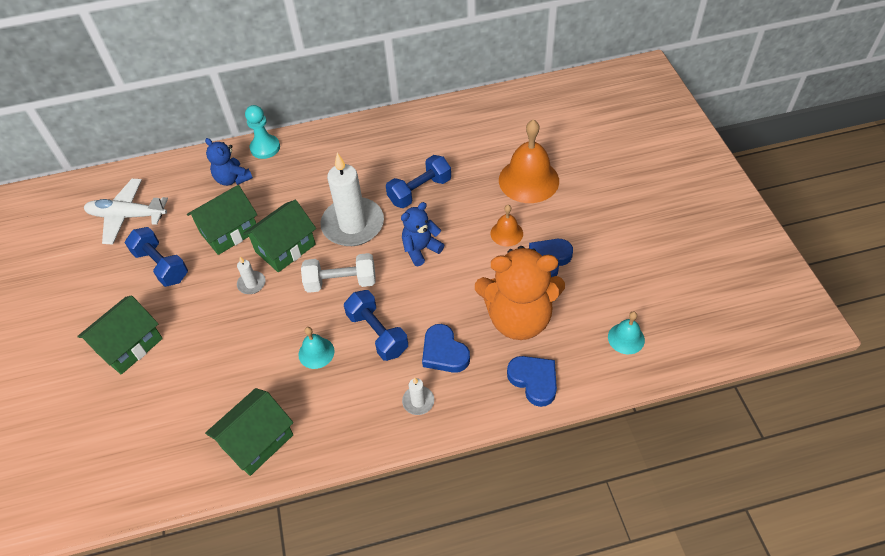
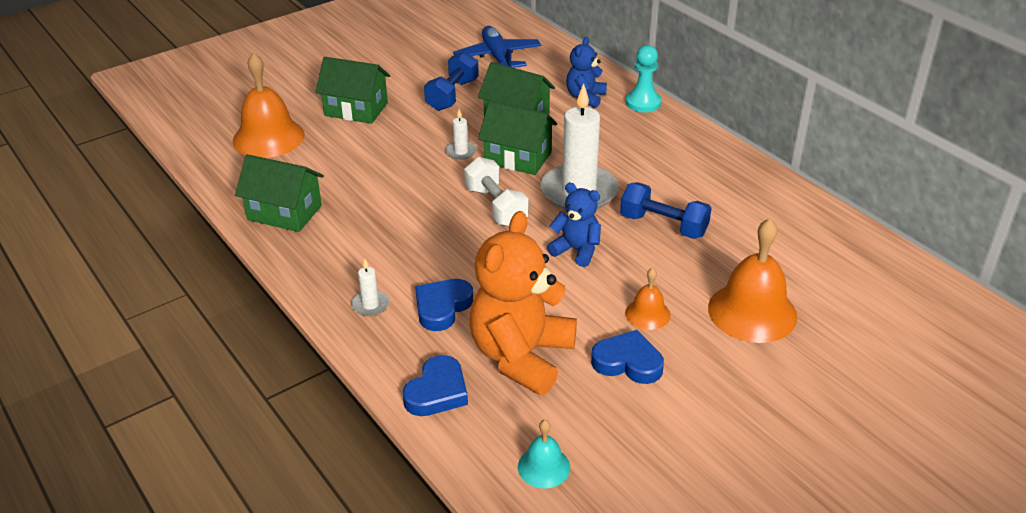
camera: 65 degrees right, 15 degrees down
white plane [84,179,168,245] -> blue plane [453,26,541,68]
turquoise bell [298,327,334,369] -> none
blue dumbbell [344,290,408,361] -> none
orange teddy bear [475,246,565,340] -> orange teddy bear turned 45 degrees clockwise [470,211,577,395]
none -> orange bell [233,53,305,158]

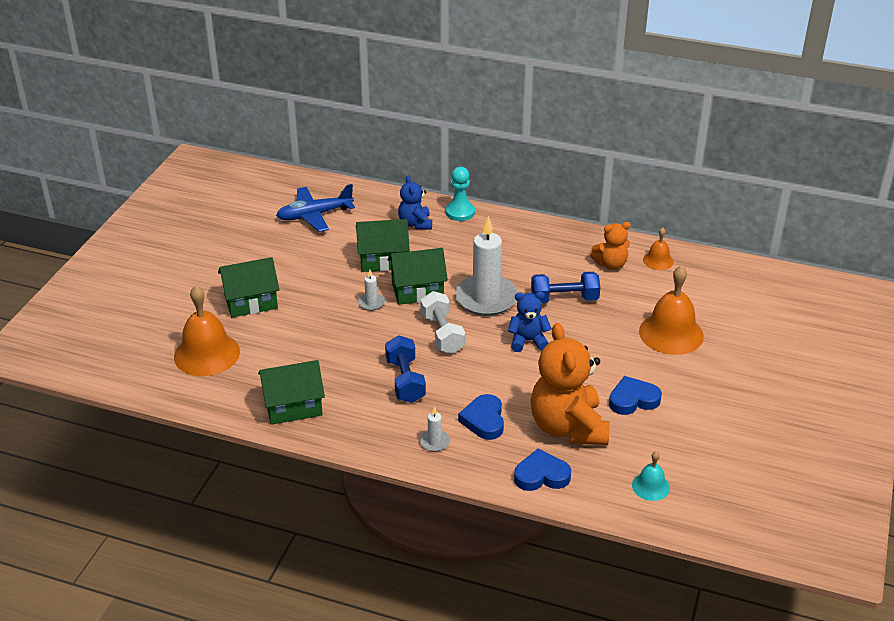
camera: 35 degrees left, 0 degrees up
blue heart [403,355,468,416] -> blue heart turned 90 degrees counterclockwise [514,449,571,491]
blue dumbbell [424,51,479,111] -> blue dumbbell moved to [385,335,426,403]
blue plane [453,26,541,68] -> blue plane turned 60 degrees counterclockwise [276,184,355,232]
white dumbbell [464,157,529,226] -> white dumbbell turned 45 degrees clockwise [420,291,465,354]
orange bell [625,268,671,330] -> orange bell moved to [643,228,674,270]
none -> orange teddy bear [590,222,631,270]

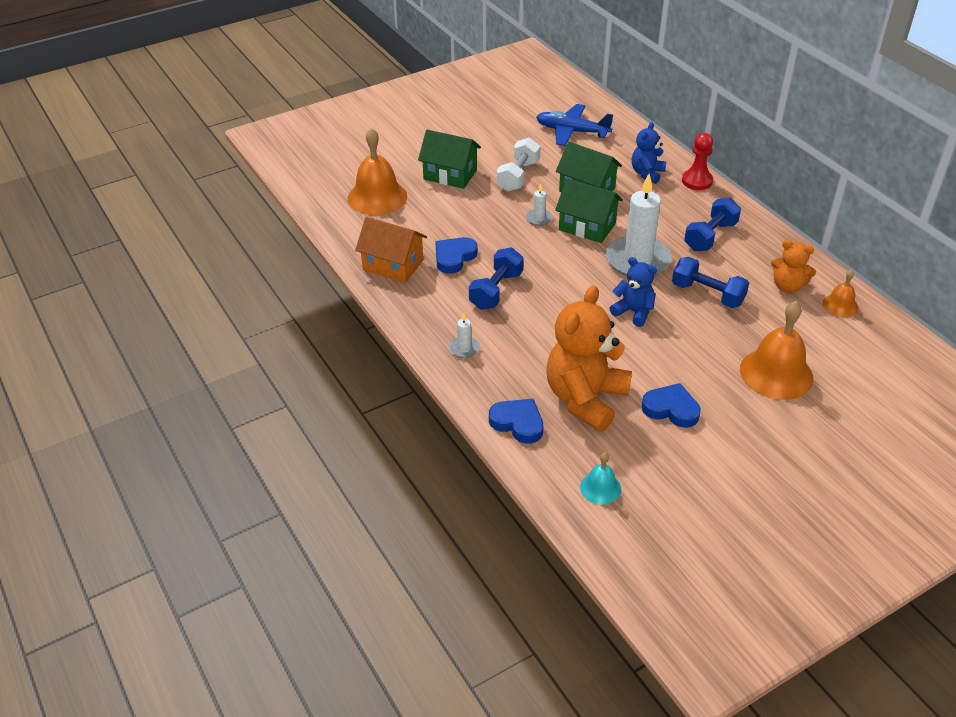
camera: 40 degrees right, 5 degrees up
green house [258,360,325,425] -> orange house [355,217,427,283]
white dumbbell [420,291,465,354] -> white dumbbell moved to [497,138,541,192]
turquoise pawn [446,167,475,221] -> red pawn [682,133,713,190]
blue heart [458,394,504,440] -> blue heart moved to [435,237,477,274]
none -> blue dumbbell [684,197,741,251]

